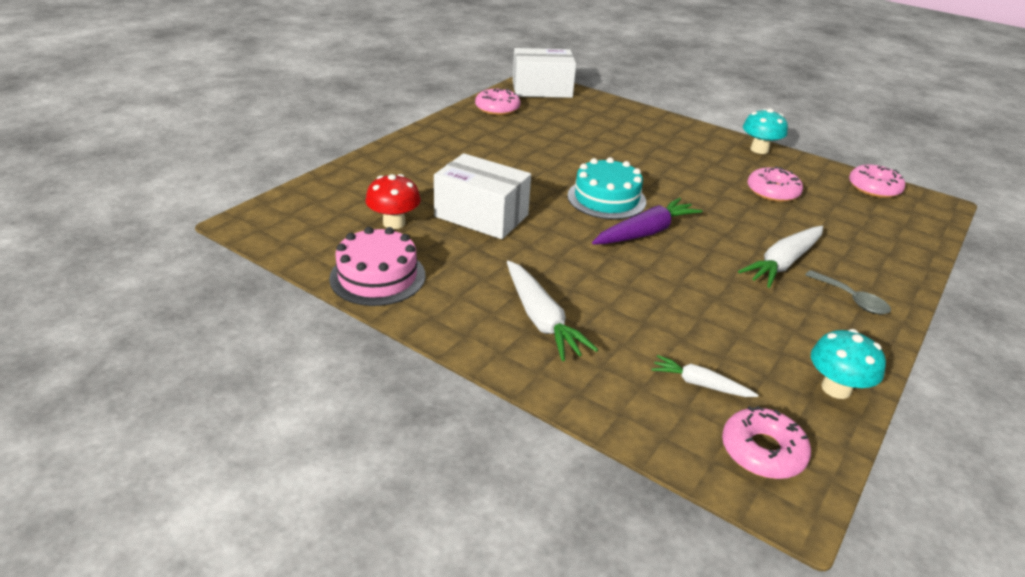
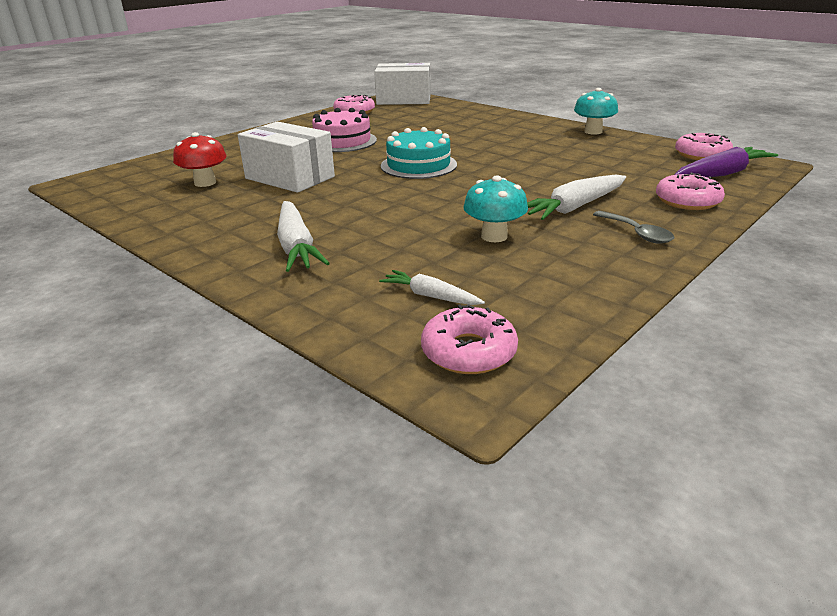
camera: 10 degrees right, 5 degrees down
pink cake [329,227,425,306] -> pink cake moved to [312,108,377,152]
purple carrot [592,198,703,245] -> purple carrot moved to [674,147,778,177]
pink donut [747,166,803,202] -> pink donut moved to [656,172,725,210]
turquoise mushroom [811,329,886,399] -> turquoise mushroom moved to [463,175,528,242]

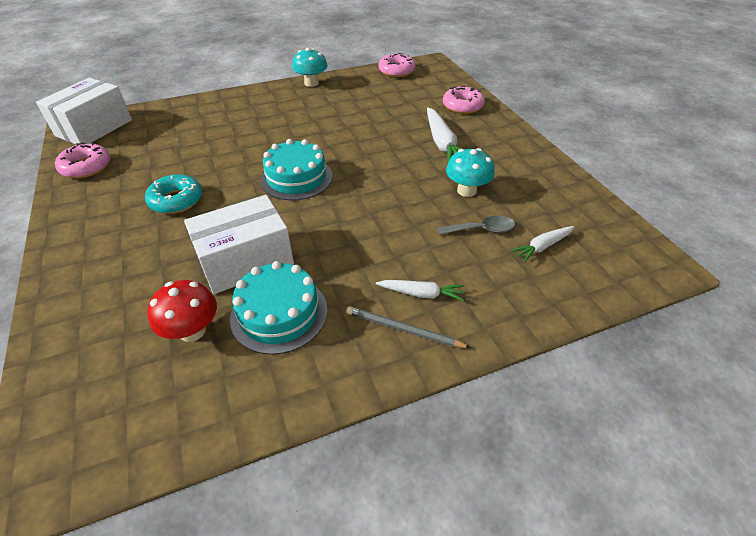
camera: 65 degrees left, 15 degrees up
white carrot [277,201,330,272] -> white carrot [376,280,464,301], size x0.59
pink cake [312,108,377,152] -> turquoise donut [145,174,202,214]
pink donut [421,304,518,374] -> none
grey spoon [593,211,674,244] -> grey spoon moved to [437,216,515,235]
purple carrot [674,147,778,177] -> none
none -> turquoise cake [230,261,327,355]
none -> grey pencil [346,306,471,348]

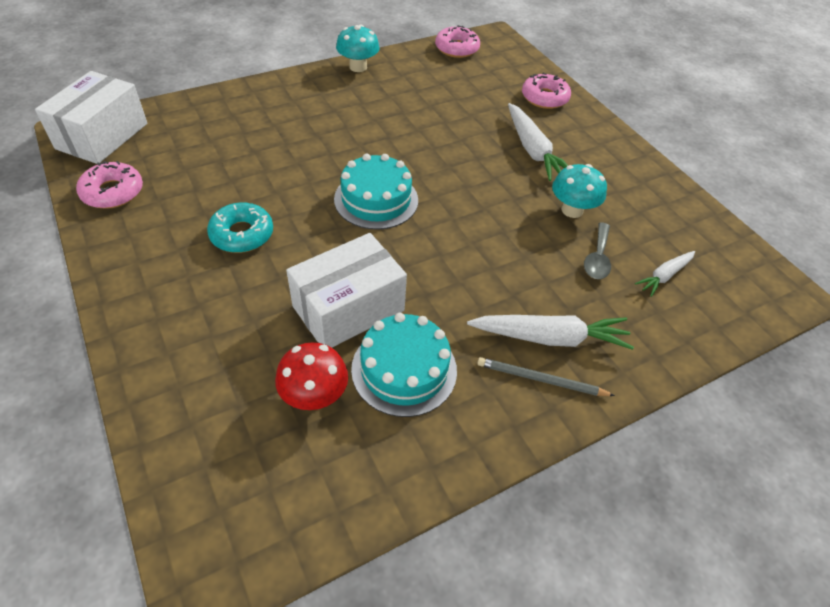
camera: 10 degrees left, 5 degrees up
white carrot [376,280,464,301] -> white carrot [467,315,634,350], size x1.70
grey spoon [437,216,515,235] -> grey spoon turned 120 degrees clockwise [584,222,611,279]

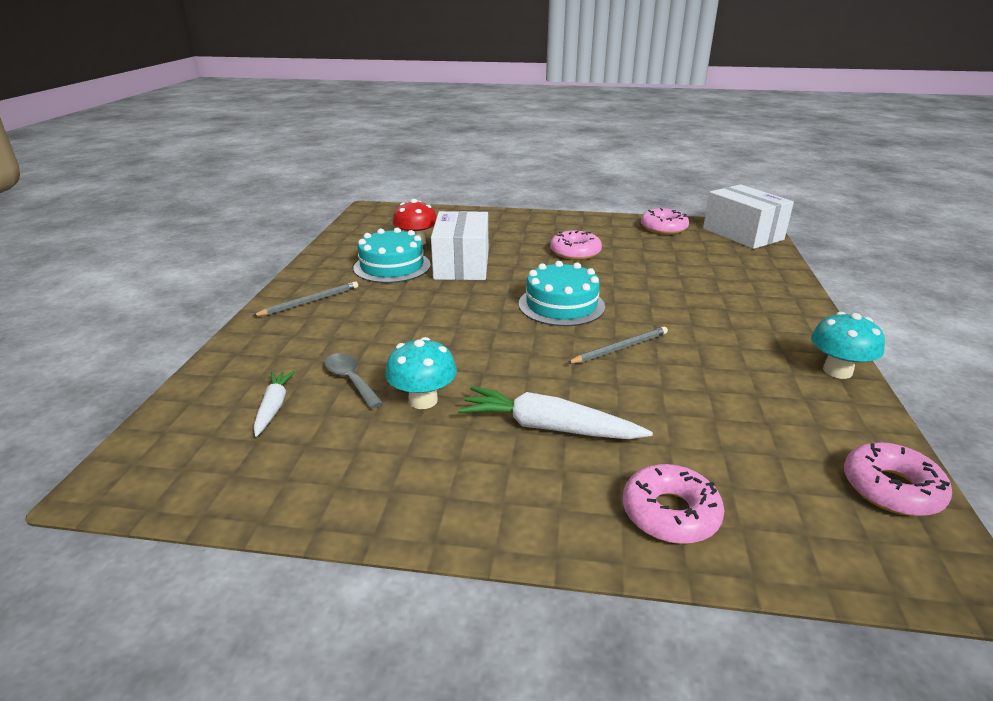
camera: 130 degrees right, 20 degrees down
turquoise donut [207,202,273,253] -> pink donut [550,230,602,260]
white carrot [467,315,634,350] -> none
none -> grey pencil [567,327,668,364]

